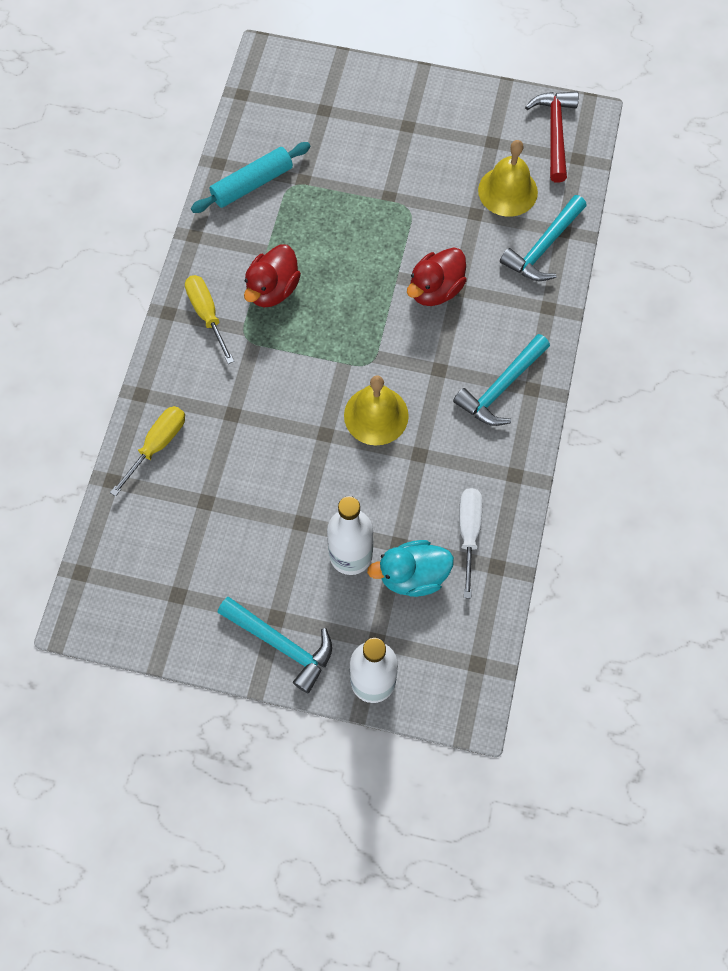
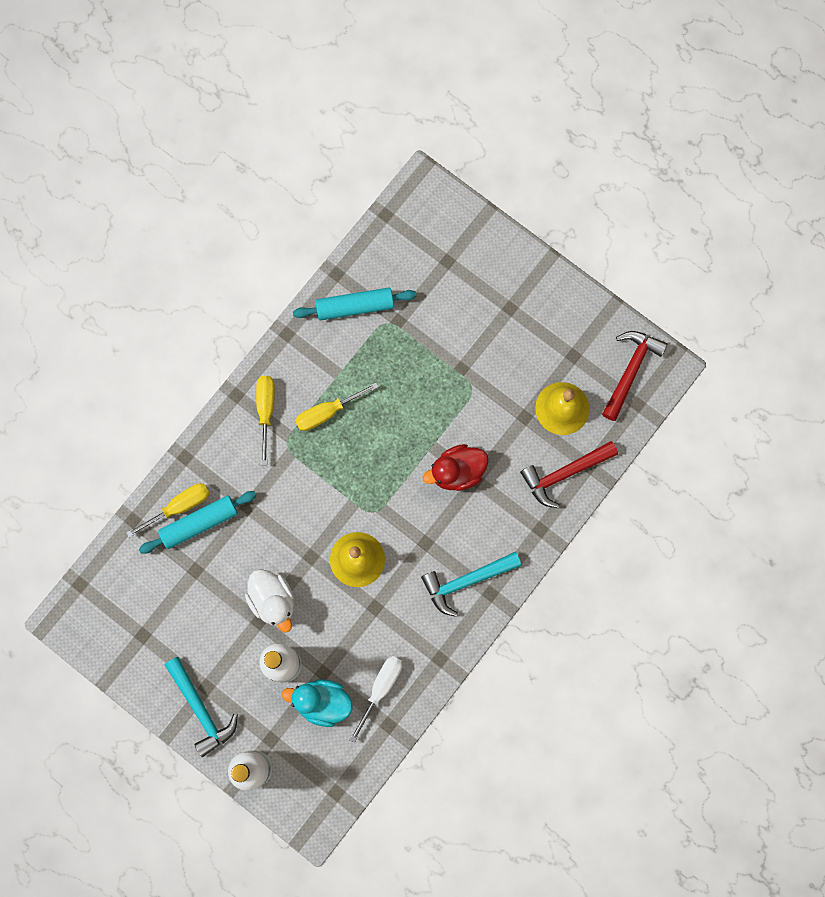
camera: 25 degrees right, 10 degrees up
red duck [244,244,301,307] -> yellow screwdriver [295,382,379,431]
turquoise hammer [500,195,587,281] -> red hammer [520,441,618,508]
none -> turquoise rolling pin [139,491,257,554]
none -> white duck [245,569,294,632]

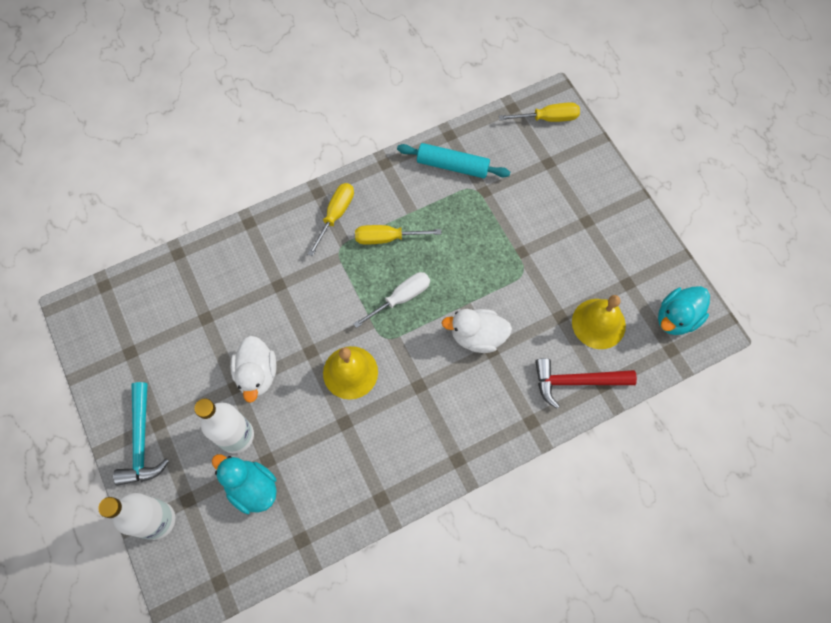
camera: 25 degrees right, 10 degrees down
yellow screwdriver [126,483,210,538] -> yellow screwdriver moved to [499,102,580,122]
turquoise rolling pin [139,491,257,554] -> none
white screwdriver [349,656,402,743] -> white screwdriver moved to [353,272,430,328]
turquoise hammer [421,552,522,617] -> none
red duck [423,444,489,491] -> white duck [442,309,512,353]
red hammer [602,331,667,421] -> turquoise duck [658,286,710,335]

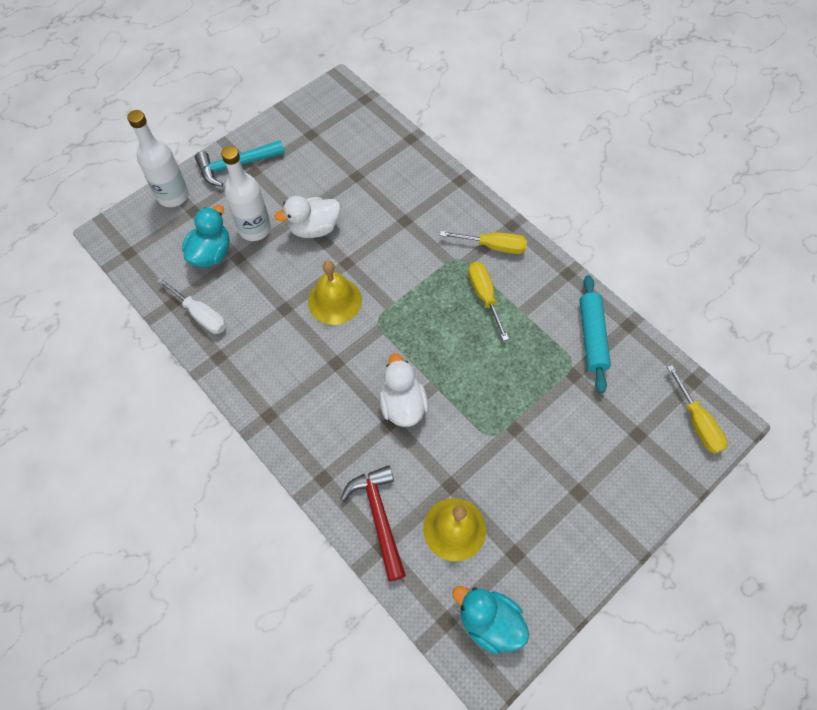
camera: 75 degrees right, 5 degrees down
white screwdriver [353,272,430,328] -> white screwdriver moved to [157,277,226,334]

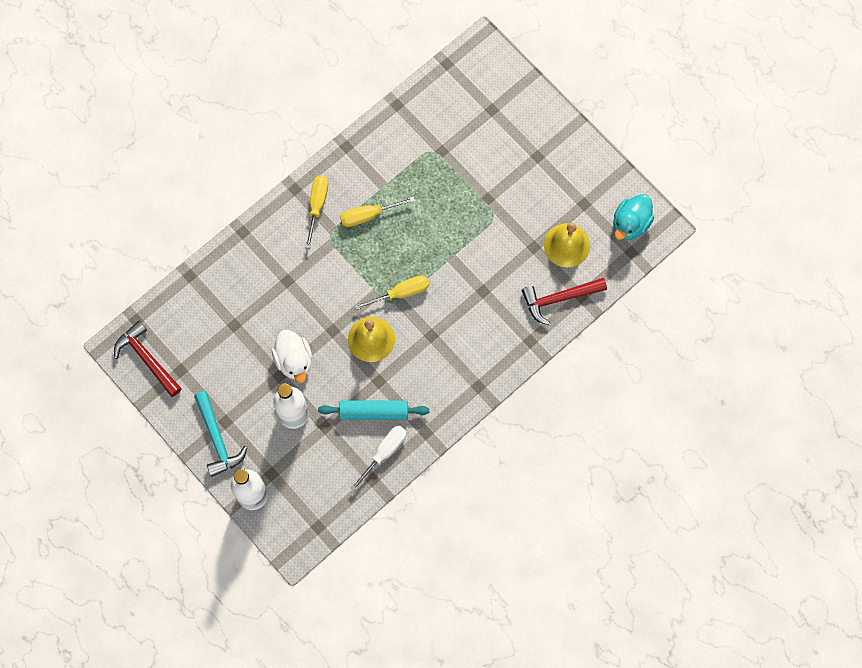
camera: 90 degrees left, 10 degrees up
turquoise duck [182,205,229,267] -> none
white duck [379,353,428,427] -> none
turquoise rolling pin [580,275,611,393] -> turquoise rolling pin moved to [318,400,429,420]
yellow screwdriver [667,365,727,454] -> yellow screwdriver moved to [354,275,429,310]
none -> red hammer [114,321,182,397]

